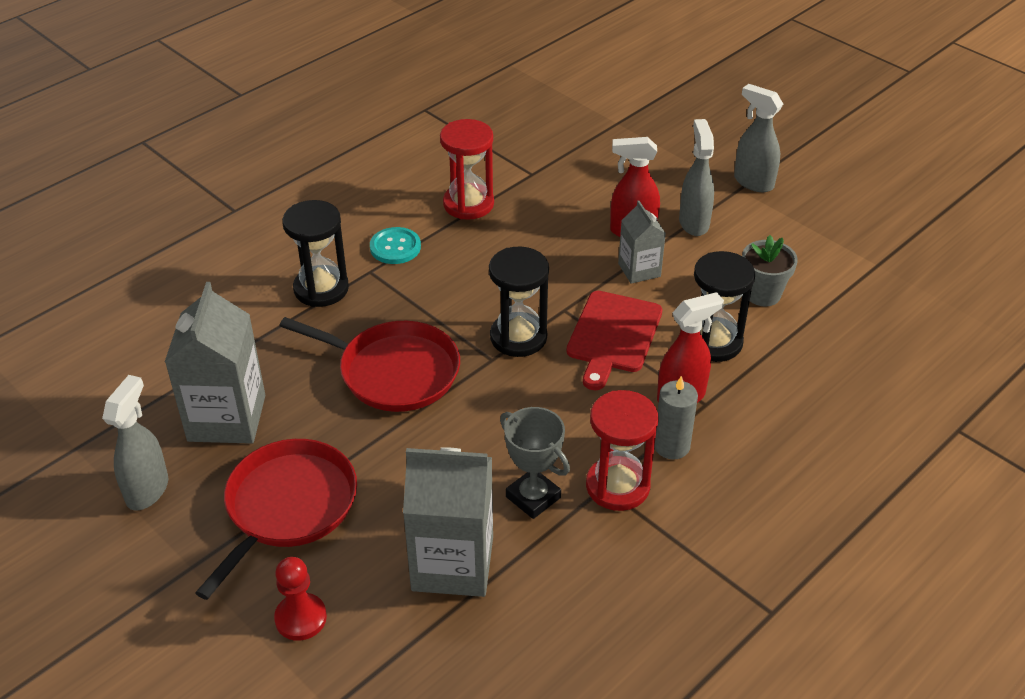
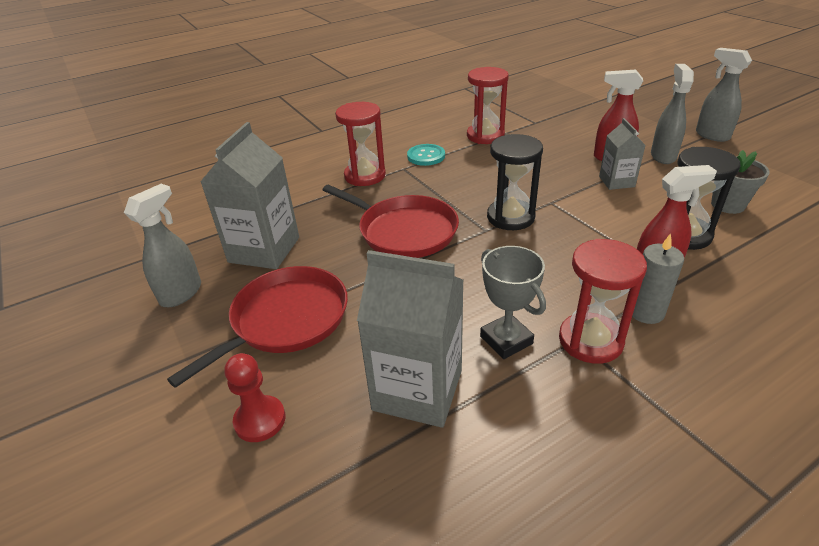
camera: 15 degrees right, 5 degrees down
black hourglass [282,200,349,307] -> red hourglass [335,102,386,186]
red cutting board [566,291,662,390] -> none

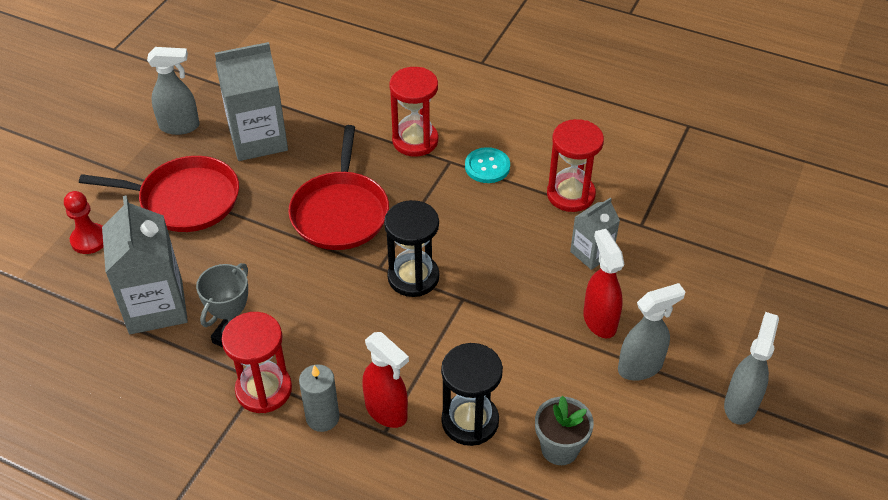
camera: 55 degrees right, 10 degrees up
grey carton [599,118,645,190] -> grey carton moved to [570,198,620,270]

